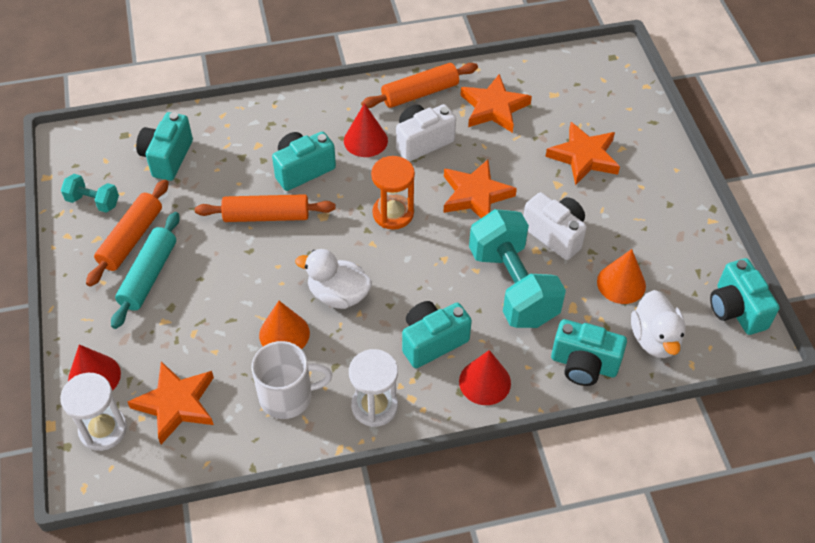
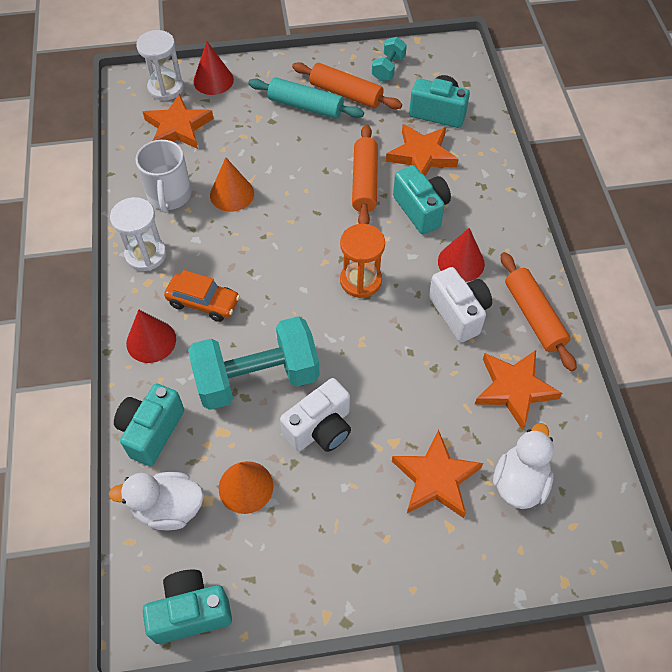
camera: 95 degrees right, 5 degrees up
white duck [295,249,372,309] -> white duck moved to [493,423,554,509]
turquoise camera [402,301,472,368] -> orange car [164,270,240,322]
orange star [443,160,517,218] -> orange star moved to [386,124,459,176]

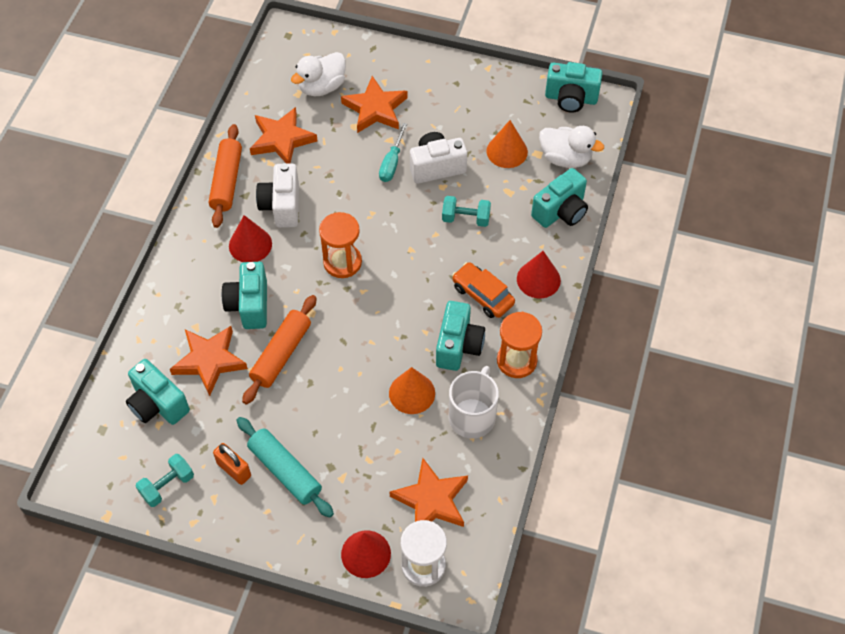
camera: 155 degrees left, 0 degrees up
white hourglass [110,197,166,271] -> orange hourglass [497,312,542,378]
turquoise dumbbell [188,316,320,410] -> turquoise dumbbell [442,196,491,227], size x0.47
orange rolling pin [292,62,402,109] -> orange padlock [213,443,251,485]
none -> turquoise screwdriver [379,123,407,182]
none -> turquoise camera [436,301,485,371]

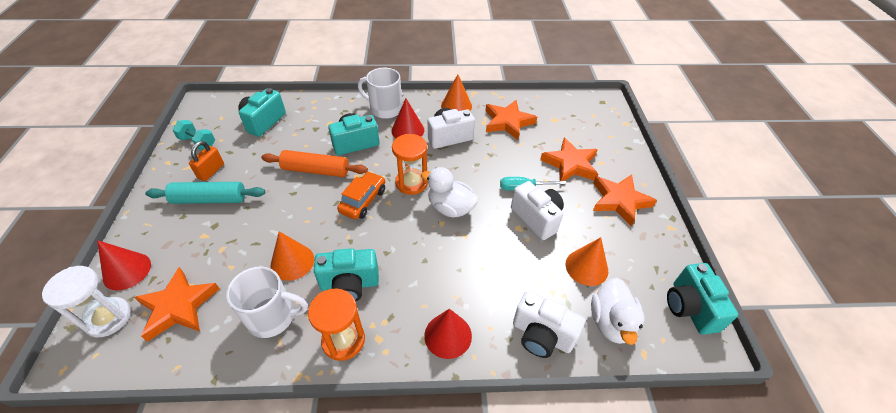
camera: 70 degrees right, 10 degrees down
orange star [170,326,248,396] -> orange star moved to [593,175,657,227]
orange rolling pin [209,124,242,228] -> orange cone [441,74,472,111]
turquoise rolling pin [236,417,334,518] -> turquoise rolling pin turned 60 degrees clockwise [145,182,265,204]
white duck [291,52,346,96] -> white duck moved to [421,167,478,217]
turquoise dumbbell [442,196,491,227] -> none
orange car [452,262,515,318] -> orange car moved to [337,171,385,219]
turquoise camera [531,168,588,228] -> white camera [513,291,585,358]
none -> white mug [358,68,402,119]

